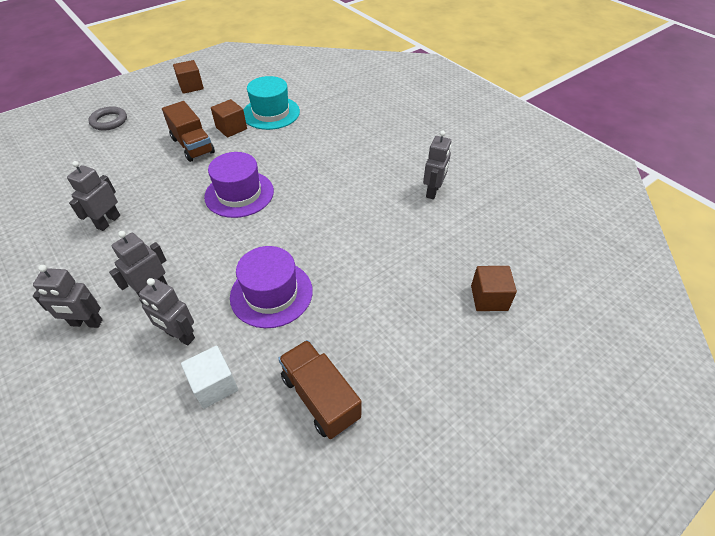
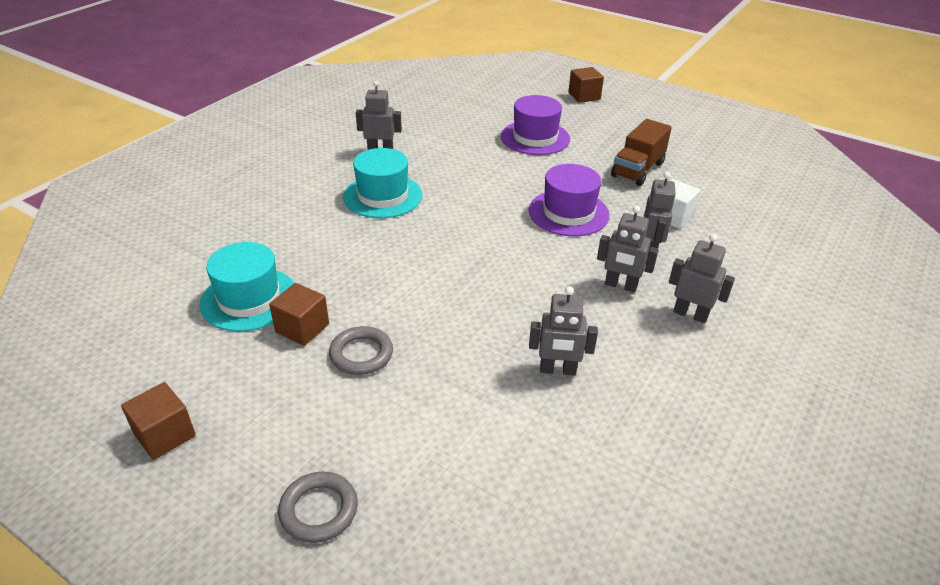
camera: 110 degrees left, 10 degrees down
grey robot [33,265,103,328] -> grey robot turned 45 degrees counterclockwise [669,234,735,323]
brown truck [162,101,215,162] -> grey ring [329,326,393,375]
purple hat [204,152,274,218] -> purple hat moved to [501,95,570,155]
brown cube [471,266,517,311] -> brown cube moved to [568,67,604,103]
none -> turquoise hat [343,148,423,218]

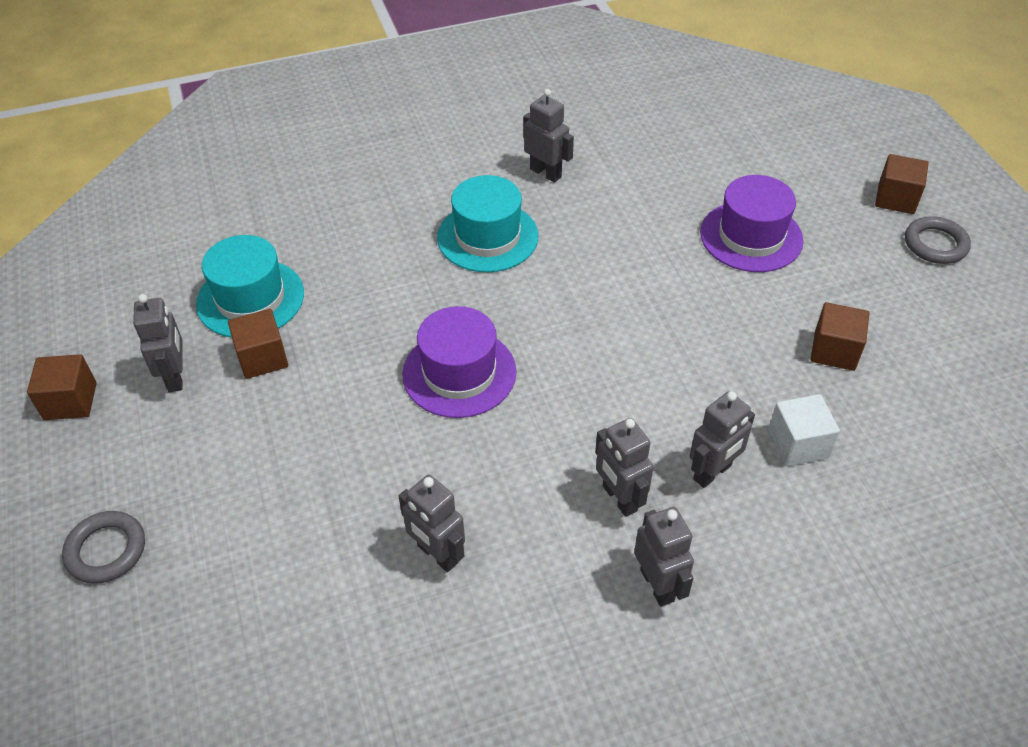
camera: 40 degrees right, 10 degrees up
grey ring [329,326,393,375] -> grey ring moved to [905,216,971,264]
purple hat [528,164,610,236] -> purple hat moved to [402,306,516,418]
brown truck [611,119,672,186] -> brown cube [811,302,870,371]
none -> grey robot [133,294,183,392]

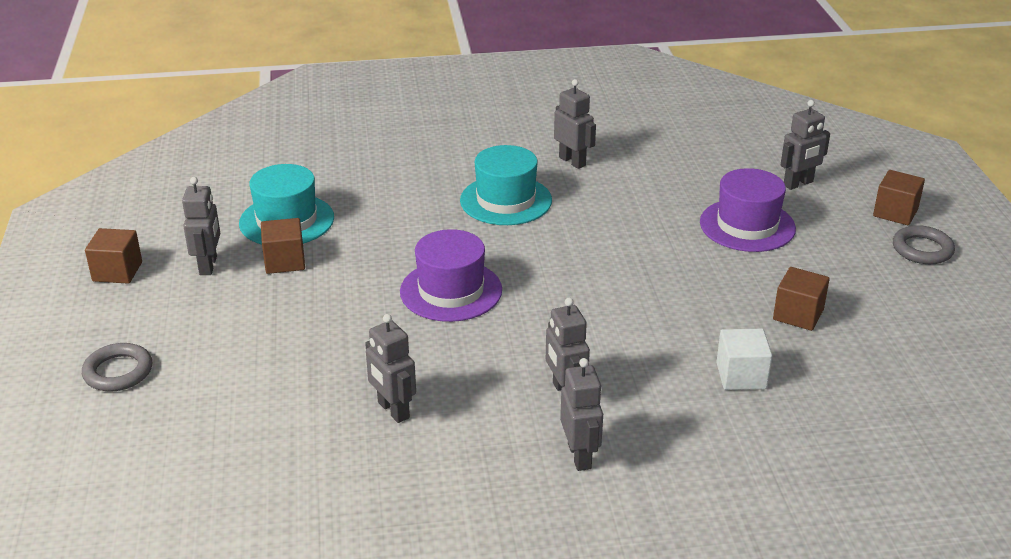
camera: 10 degrees right, 15 degrees down
grey robot [690,391,755,488] -> grey robot moved to [781,100,830,190]

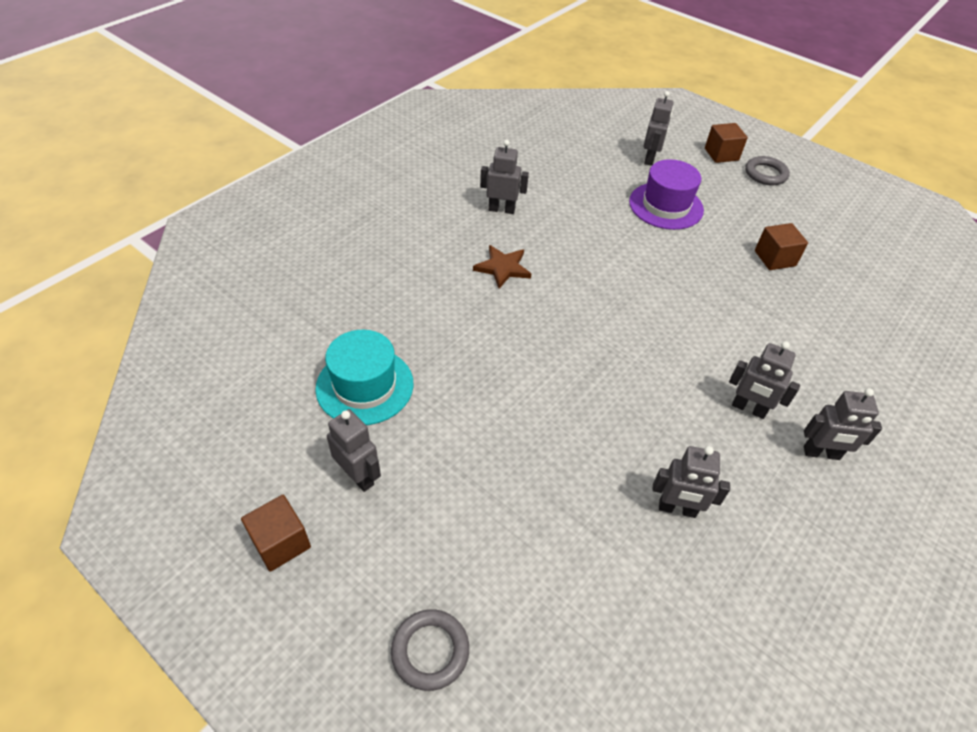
camera: 45 degrees left, 15 degrees up
brown cube [261,218,305,274] -> none
purple hat [400,229,502,322] -> none
turquoise hat [460,145,552,225] -> brown star [473,245,531,289]
grey robot [560,358,603,471] -> grey robot turned 150 degrees clockwise [804,388,882,460]
white cube [716,329,772,390] -> none

